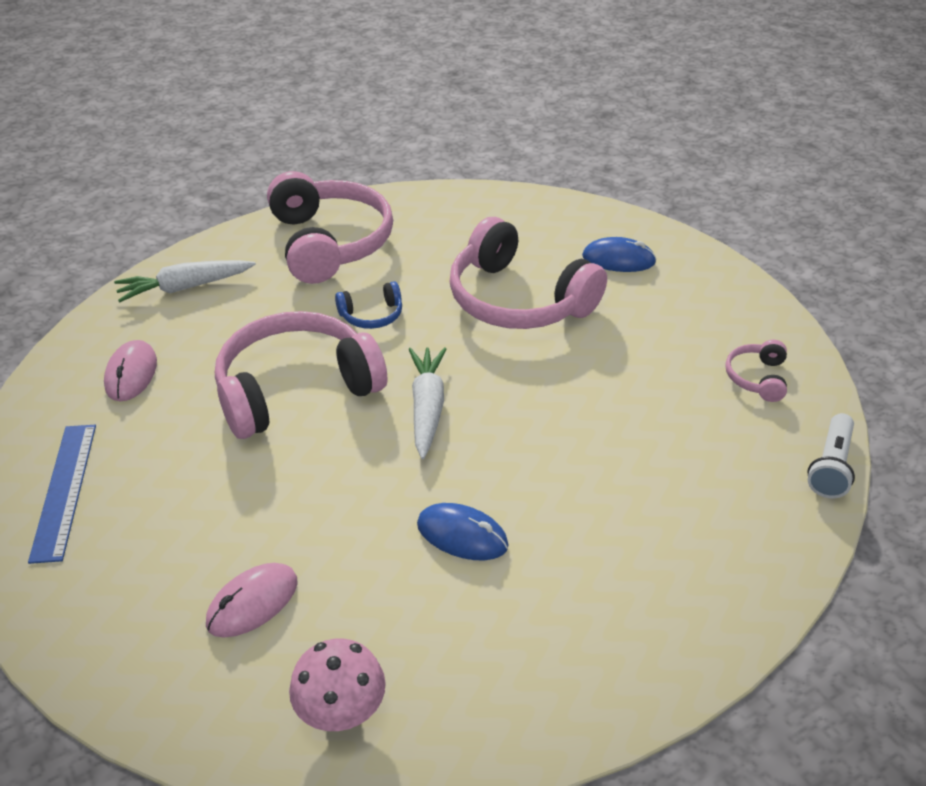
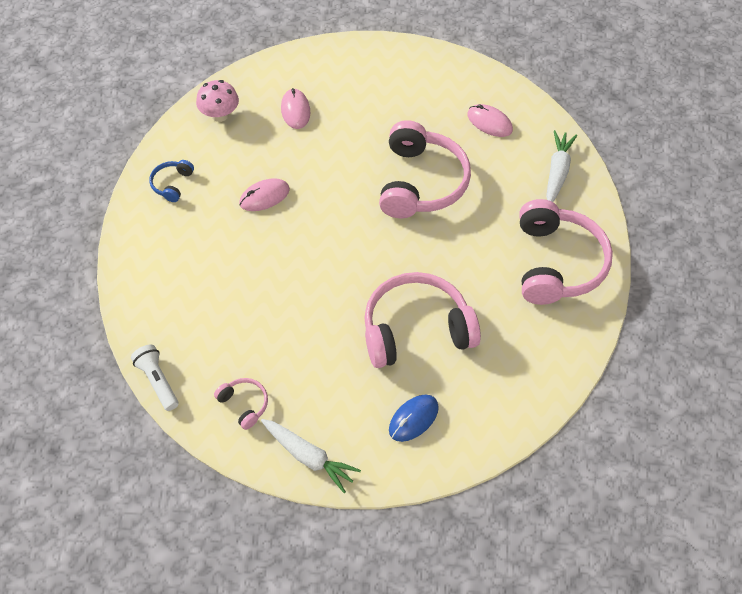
camera: 125 degrees right, 15 degrees up
blue ruler [28,425,96,564] -> none
pink headphones [267,171,393,284] -> pink headphones turned 105 degrees counterclockwise [519,199,613,305]
blue headphones [335,281,402,329] -> blue headphones moved to [149,160,194,202]
white carrot [409,347,446,459] -> white carrot moved to [261,419,361,493]
blue mouse [417,503,509,560] -> pink mouse [239,178,290,211]

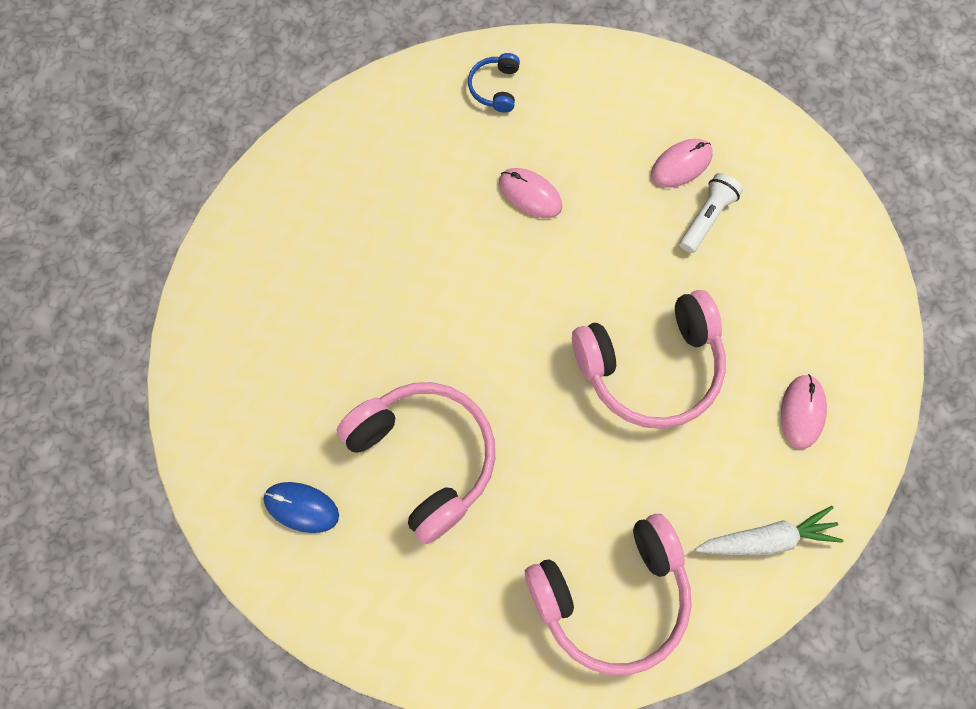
camera: 65 degrees right, 15 degrees up
white flashlight [131,345,179,411] -> white flashlight moved to [680,173,743,253]
blue headphones [149,160,194,202] -> blue headphones turned 75 degrees counterclockwise [468,53,520,113]
pink mushroom [196,80,239,122] -> none
pink headphones [214,378,268,430] -> none
white carrot [261,419,361,493] -> none

